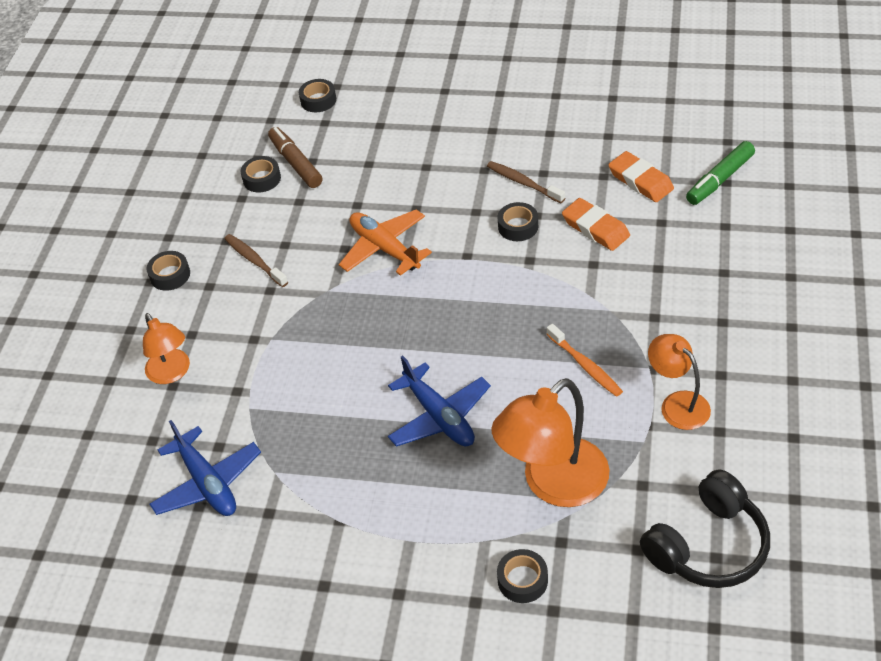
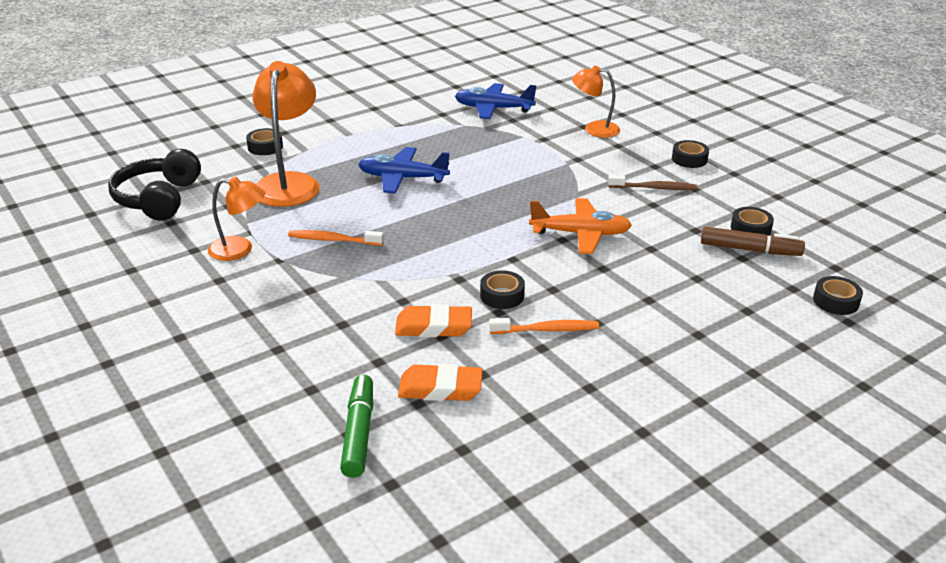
camera: 130 degrees right, 15 degrees down
brown toothbrush [487,161,565,203] -> orange toothbrush [489,318,599,334]

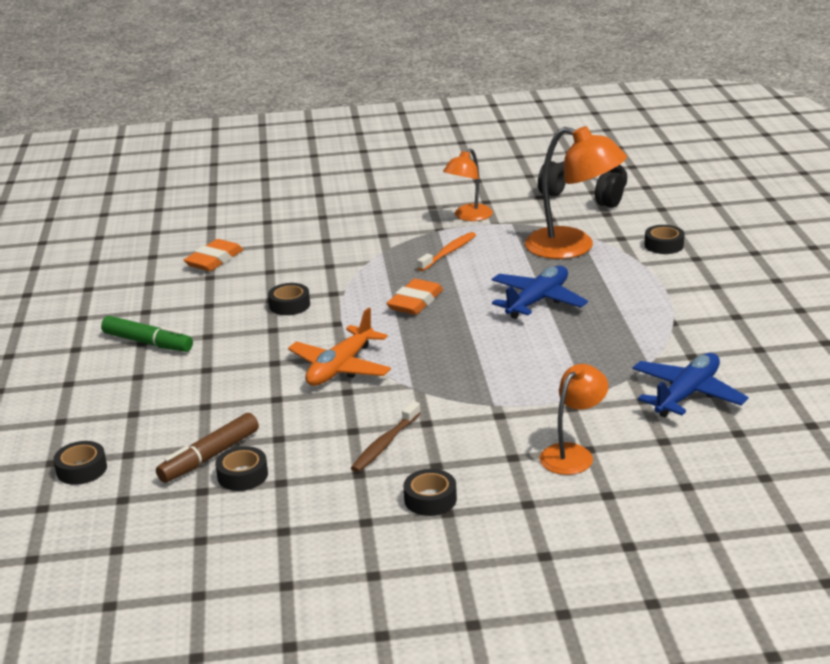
camera: 120 degrees right, 5 degrees down
green marker [340,375,373,478] -> green marker moved to [101,316,193,352]
orange eraser [395,304,472,337] -> orange eraser moved to [386,279,443,315]
orange toothbrush [489,318,599,334] -> none

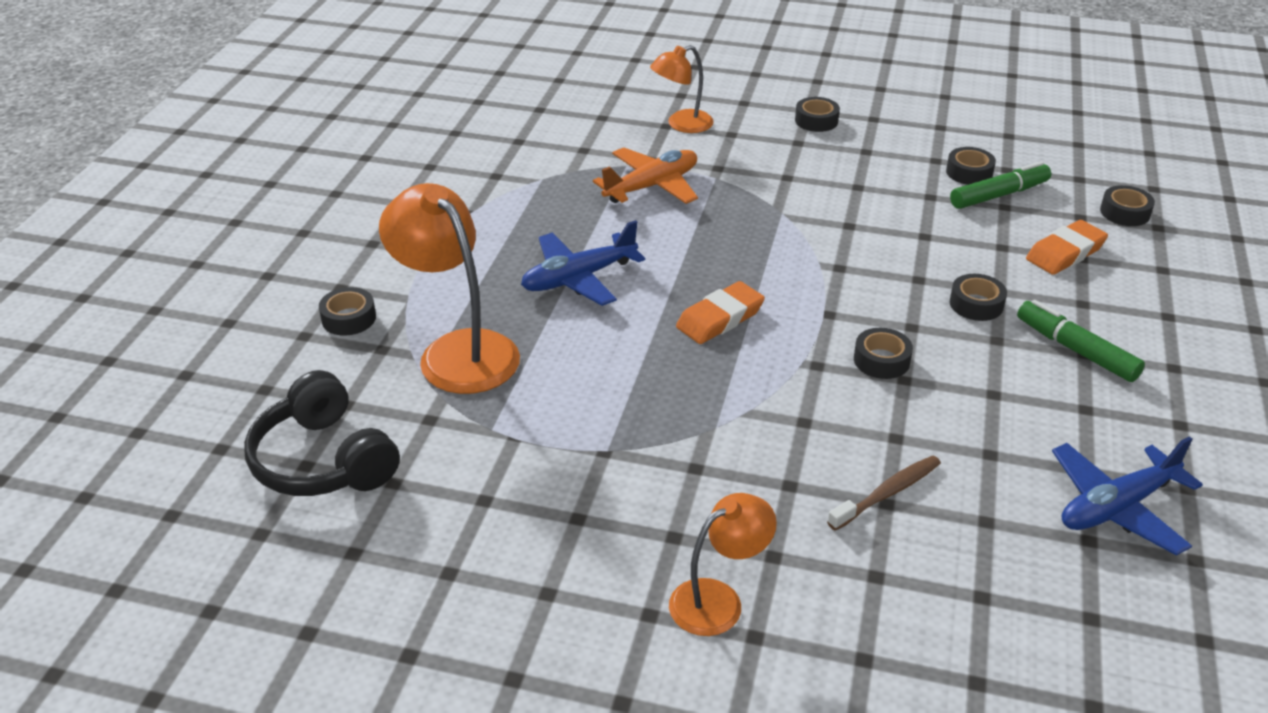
camera: 160 degrees left, 10 degrees up
brown marker [156,413,259,483] -> green marker [950,161,1051,209]
orange eraser [183,239,244,271] -> orange eraser moved to [1026,220,1108,275]
orange plane [288,308,391,386] -> orange plane moved to [593,147,698,204]
brown toothbrush [351,401,420,472] -> brown toothbrush moved to [827,455,941,531]
orange toothbrush [417,232,476,271] -> none
orange lamp [443,149,493,221] -> orange lamp moved to [669,493,777,636]
blue plane [632,353,749,417] -> blue plane moved to [1052,436,1203,556]
none -> black tape [950,274,1007,321]

